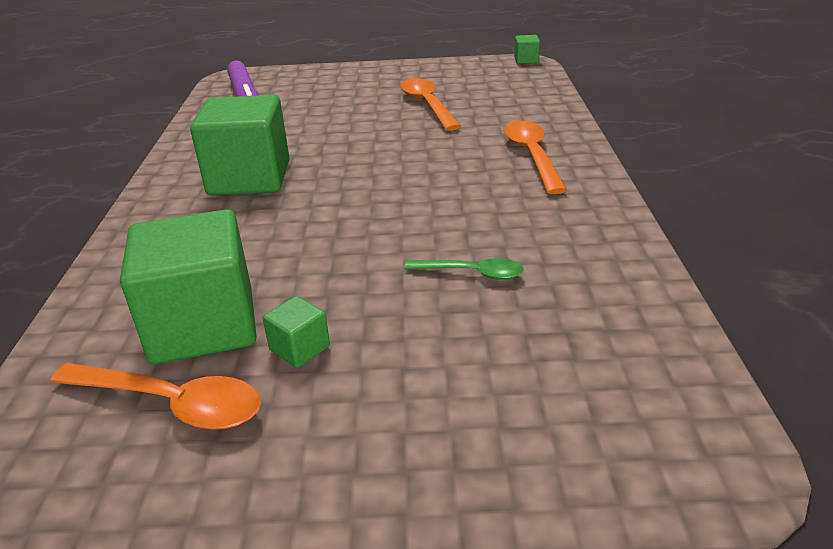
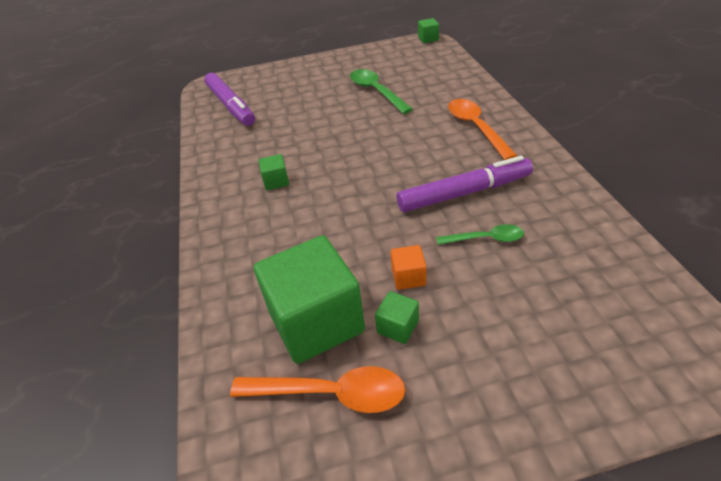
camera: 10 degrees left, 10 degrees up
green cube [190,95,290,195] -> green cube [259,154,289,190], size x0.42
orange spoon [400,78,461,131] -> green spoon [350,69,413,114]
none -> orange cube [391,245,426,290]
none -> purple marker [397,156,533,212]

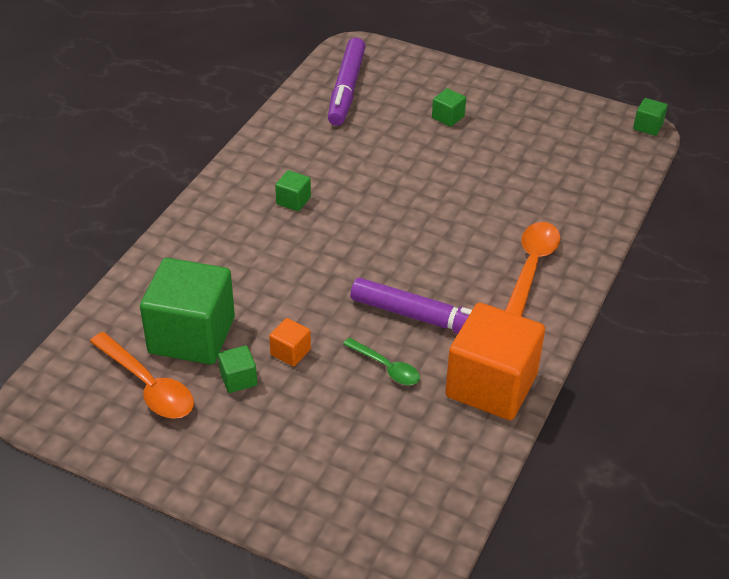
camera: 35 degrees right, 0 degrees up
green spoon [350,69,413,114] -> none
none -> green cube [432,88,466,127]
none -> orange cube [445,302,545,420]

